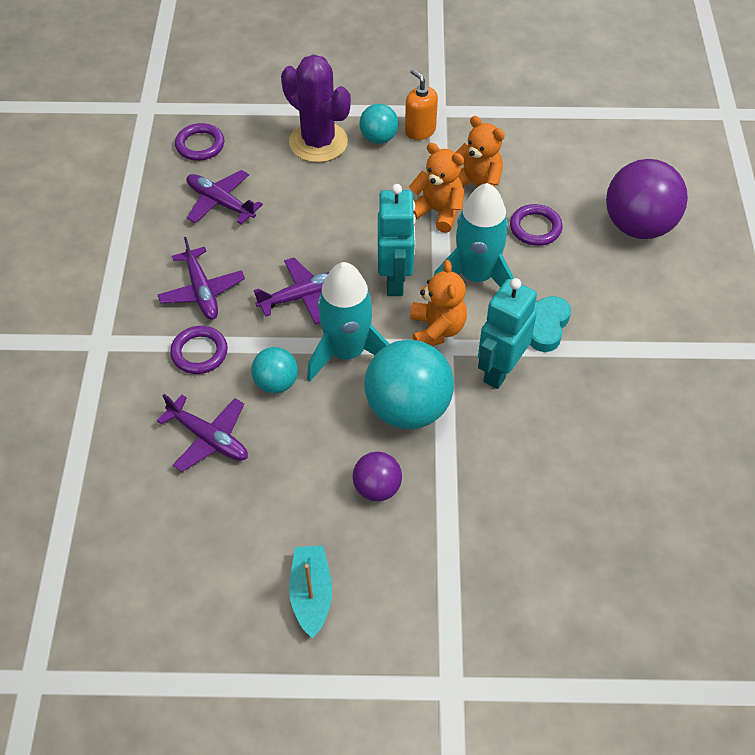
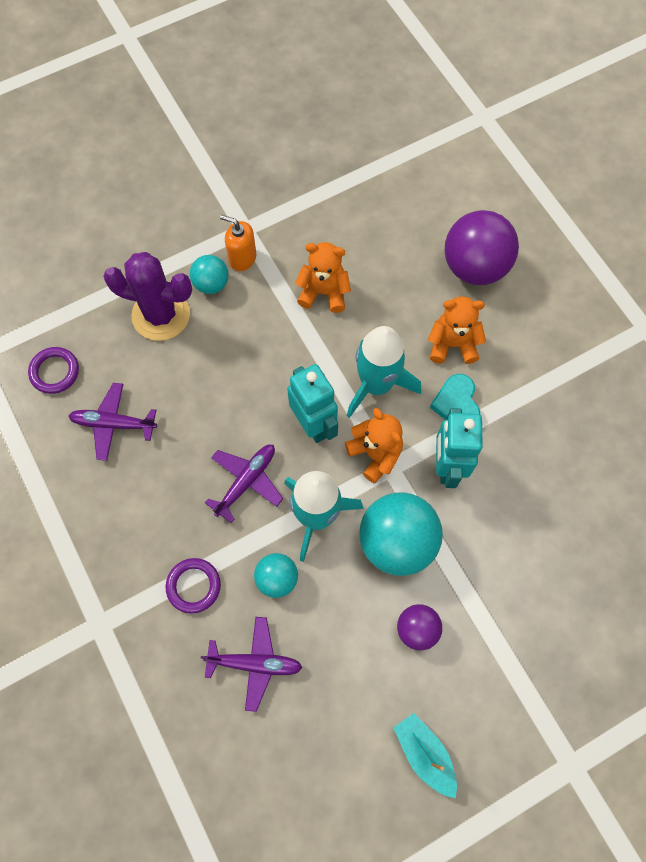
camera: 30 degrees left, 15 degrees up
purple plane [157,237,245,320] -> none
orange teddy bear [409,143,464,233] -> orange teddy bear moved to [428,296,486,364]
purple ring [510,204,563,246] -> none

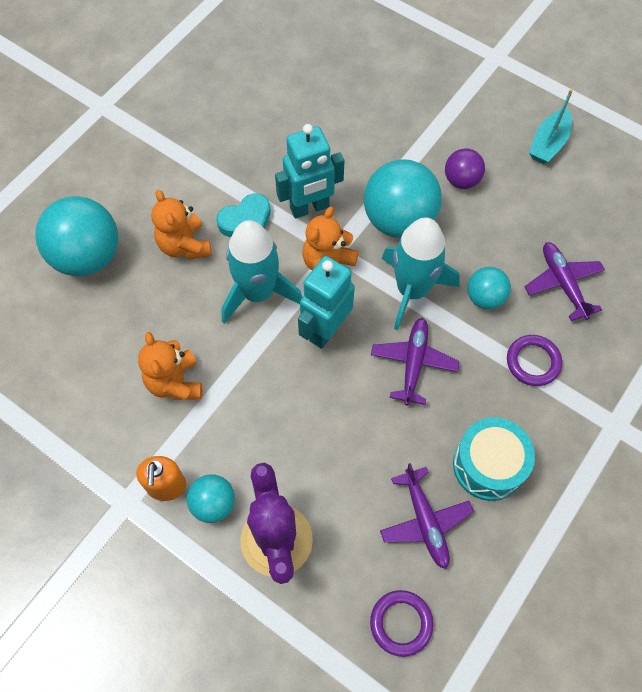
camera: 115 degrees left, 5 degrees down
purple plane [205,444,283,523] -> purple plane turned 90 degrees clockwise [371,318,460,406]
purple ball [445,210,519,285] -> turquoise ball [35,196,118,276]
none -> turquoise drum [453,418,535,501]

